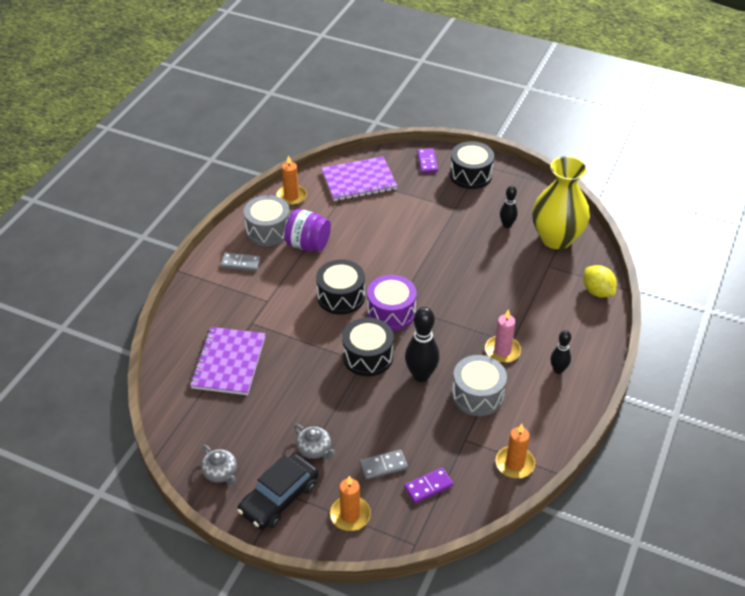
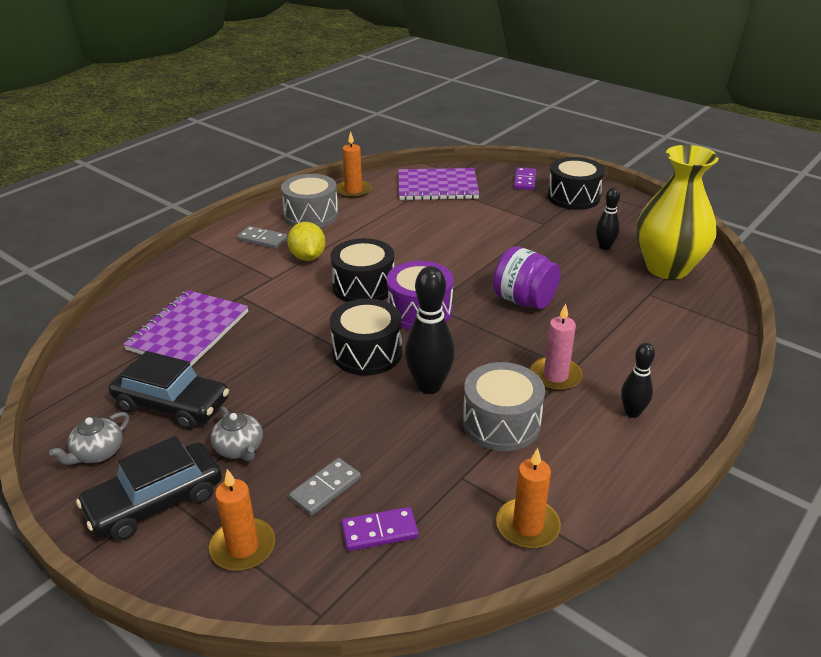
camera: 15 degrees right, 10 degrees down
grey teapot [201,445,237,485] -> grey teapot turned 60 degrees clockwise [49,412,129,465]
purple jar [284,209,331,252] -> purple jar moved to [493,246,561,309]
grey domino [360,450,408,480] -> grey domino turned 45 degrees counterclockwise [289,458,361,516]
yellow lemon [583,265,617,298] -> yellow lemon moved to [287,222,325,261]
none -> black car [109,351,229,429]

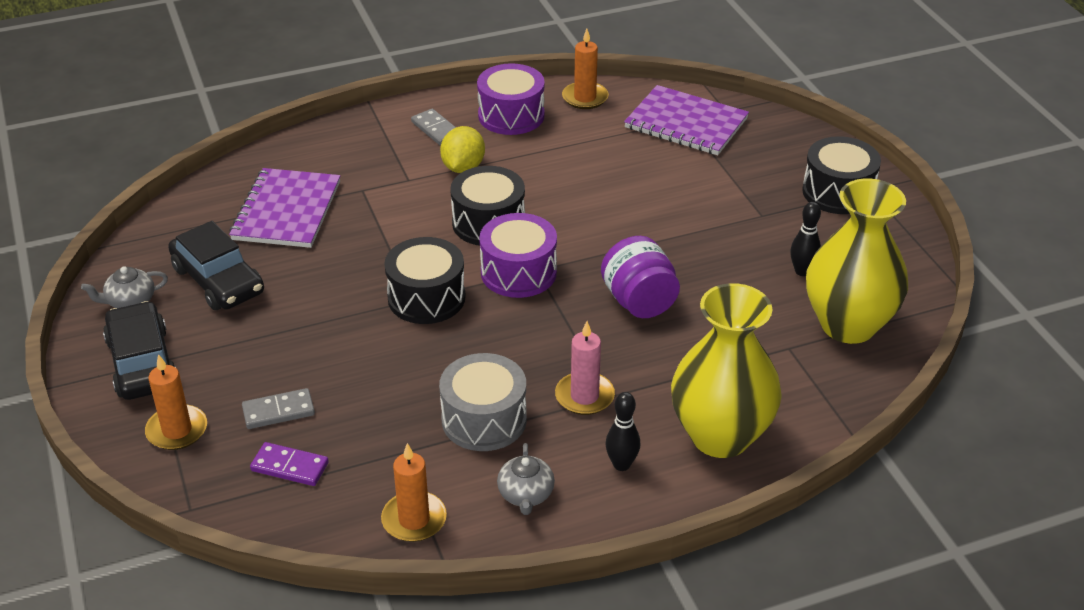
camera: 30 degrees right, 5 degrees up
black car [76,436,222,540] -> black car turned 75 degrees clockwise [103,301,176,400]
purple notebook [123,290,248,367] -> purple notebook turned 45 degrees counterclockwise [229,168,340,248]
grey teapot [210,407,263,461] -> grey teapot moved to [497,443,555,515]
grey drum [281,174,338,228] -> purple drum [477,63,545,135]
black bowling pin [405,266,455,394] -> none
purple domino [514,167,536,190] -> none
none -> yellow vase [671,283,782,458]

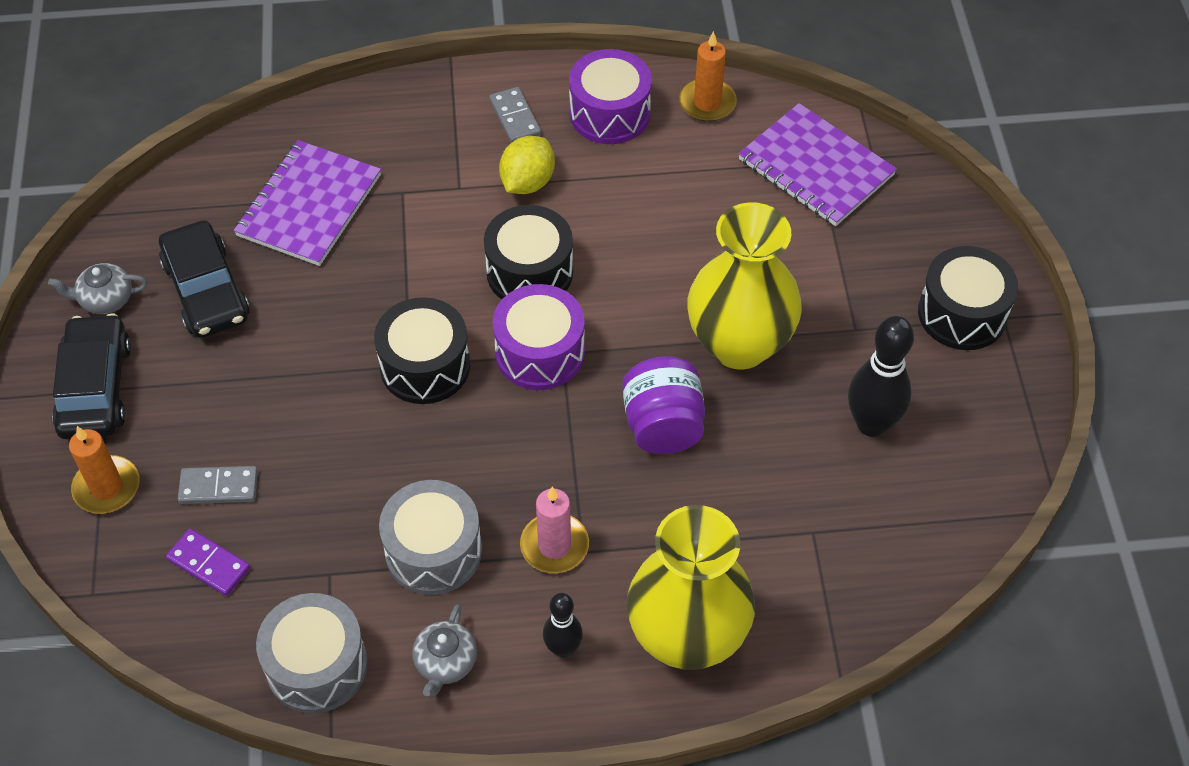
camera: 15 degrees right, 15 degrees up
orange candle [381,443,447,542] -> grey drum [256,593,368,713]
black bowling pin [790,202,821,276] -> black bowling pin [848,316,914,437], size x1.68
yellow vase [806,178,908,344] -> yellow vase moved to [687,202,802,369]

